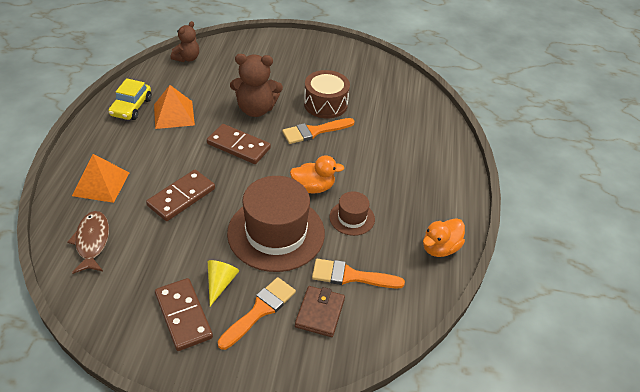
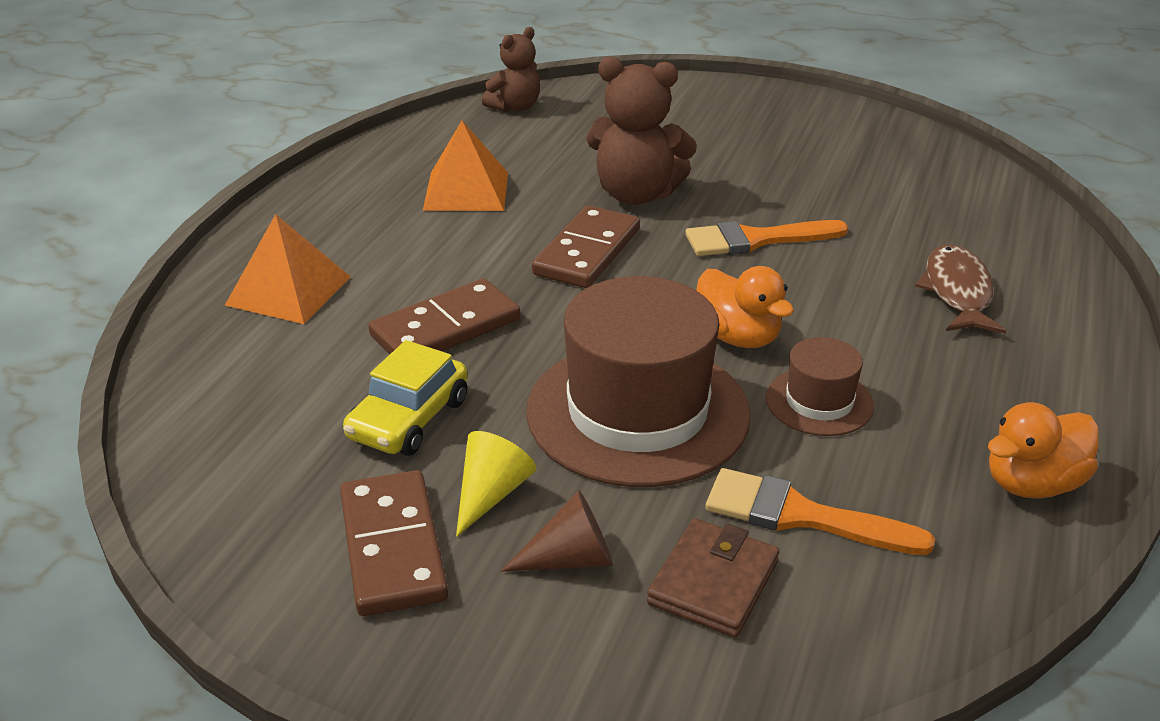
camera: 15 degrees right, 10 degrees down
brown fish [67,211,109,274] -> brown fish moved to [915,244,1006,334]
yellow car [108,78,152,120] -> yellow car moved to [343,340,467,456]
brown domino [207,124,271,164] -> brown domino turned 75 degrees clockwise [532,205,640,288]
orange brush [218,277,296,350] -> brown cone [501,490,613,572]
orange duck [290,155,345,194] -> orange duck turned 45 degrees clockwise [696,266,794,348]
brown drum [304,70,350,118] -> none

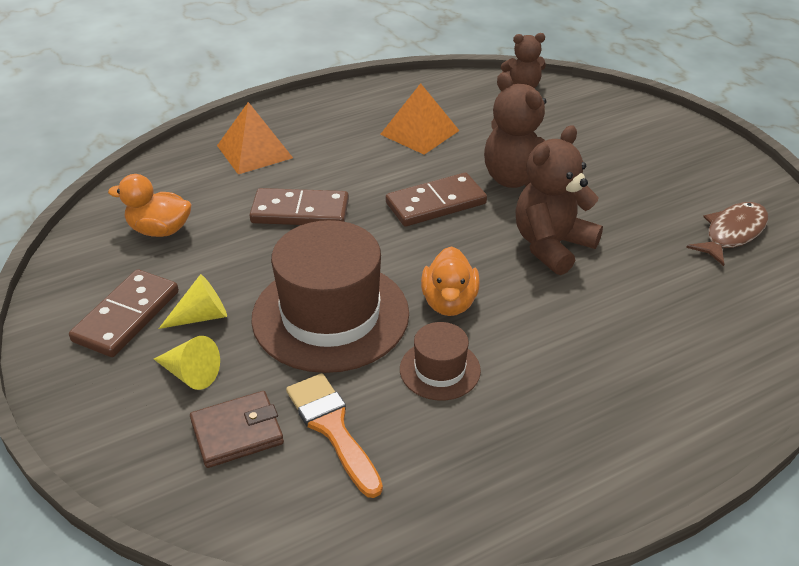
camera: 40 degrees right, 5 degrees up
yellow car [343,340,467,456] -> none
brown cone [501,490,613,572] -> yellow cone [154,336,220,390]
orange brush [685,220,848,256] -> brown teddy bear [515,125,603,275]
brown fish [915,244,1006,334] -> brown fish moved to [686,202,768,266]
orange duck [988,402,1099,499] -> orange duck moved to [108,174,192,237]

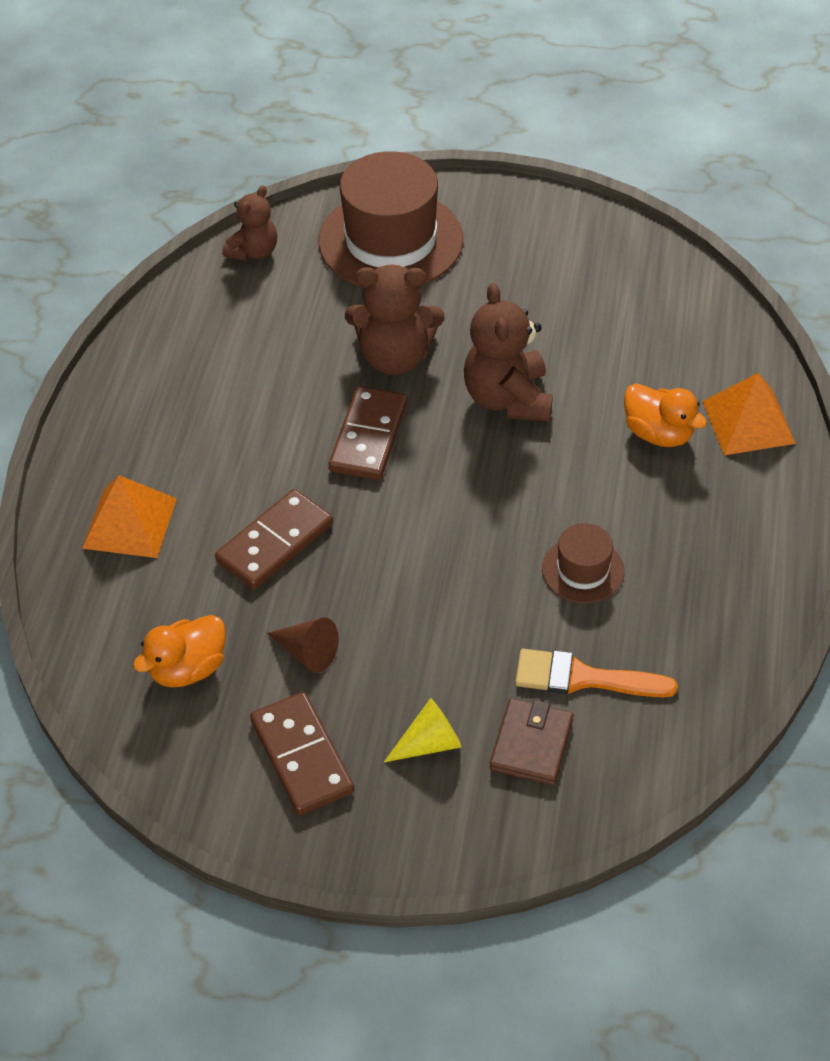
camera: 50 degrees left, 10 degrees up
yellow cone [158,274,227,329] -> none
brown hat [251,220,409,373] -> brown hat moved to [318,151,463,287]
orange pyramid [380,83,460,155] -> orange pyramid moved to [702,373,796,455]
orange duck [421,246,480,316] -> orange duck moved to [624,383,707,447]
brown fish [686,202,768,266] -> none
none -> brown cone [267,617,339,673]

